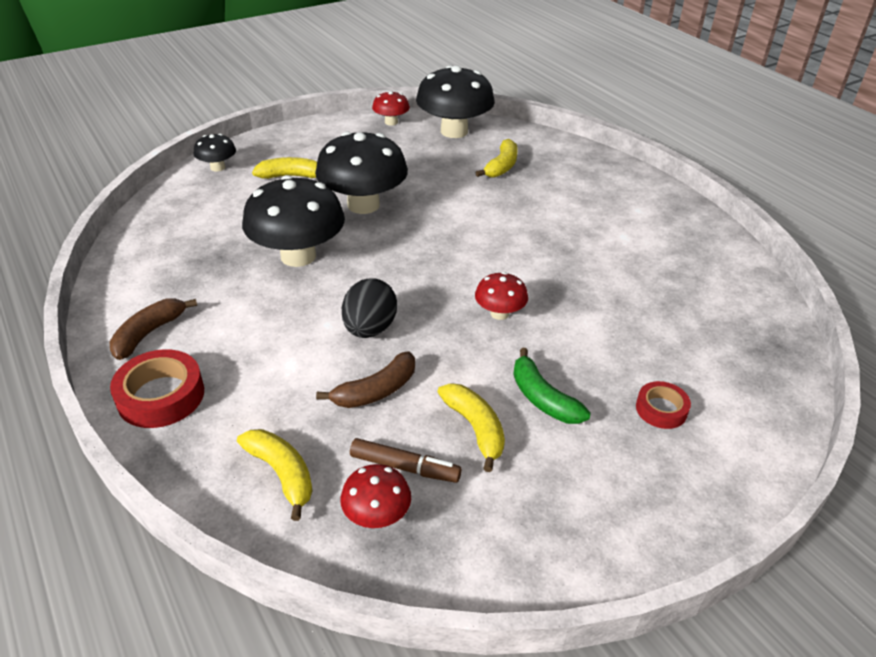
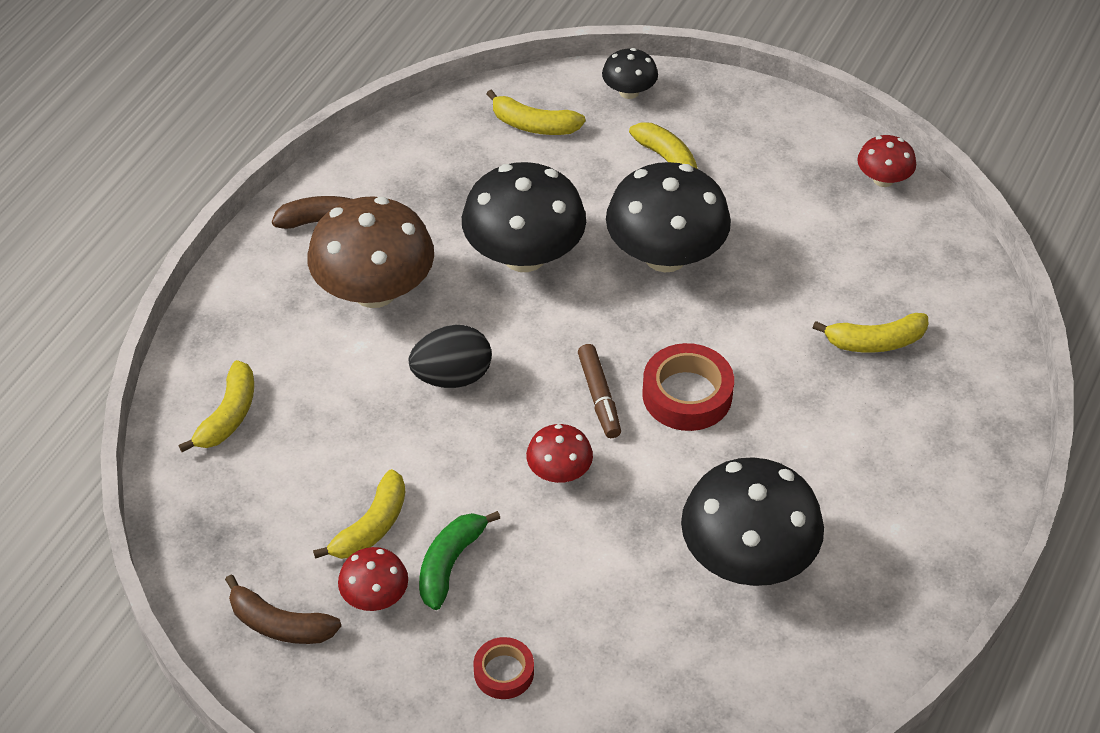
camera: 60 degrees right, 10 degrees up
red tape [110,349,204,428] -> red tape moved to [642,343,734,431]
brown banana [316,352,415,408] -> brown banana moved to [225,575,341,644]
red mushroom [340,464,411,528] -> red mushroom moved to [338,547,408,611]
brown marker [350,438,462,483] -> brown marker moved to [578,344,621,438]
black mushroom [416,65,495,138] -> black mushroom moved to [681,457,824,586]
none -> brown mushroom [307,196,434,308]
none -> yellow banana [487,90,586,135]

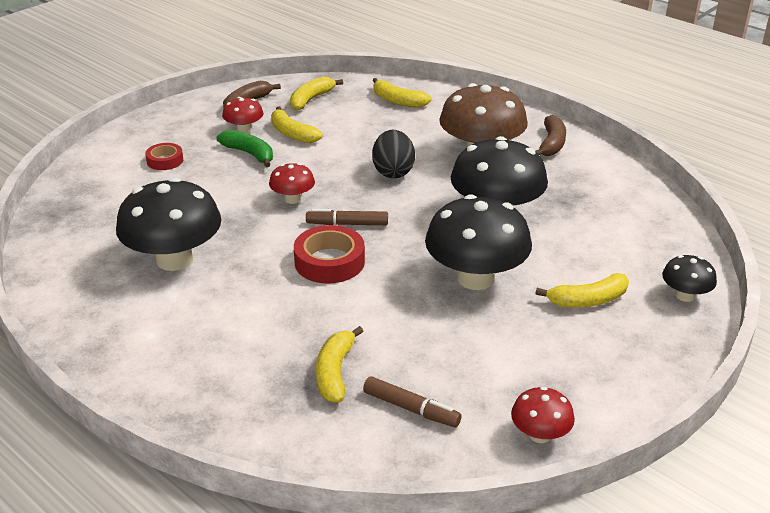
camera: 105 degrees right, 15 degrees down
yellow banana [487,90,586,135] -> yellow banana moved to [290,76,343,111]
none -> brown marker [363,376,462,427]

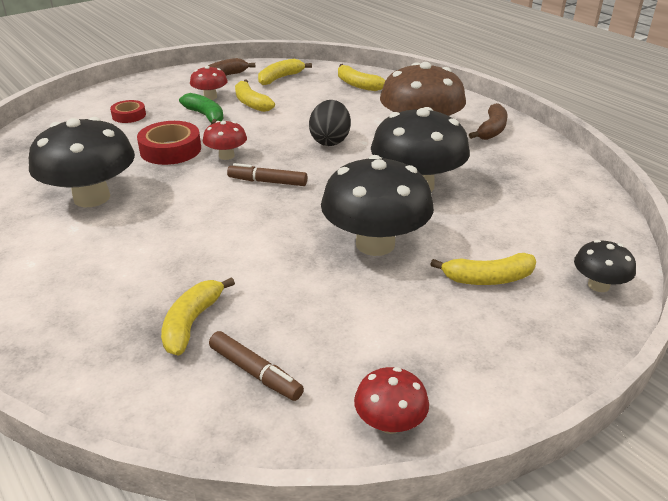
camera: 10 degrees right, 0 degrees up
red tape [294,225,365,284] -> red tape moved to [137,121,201,165]

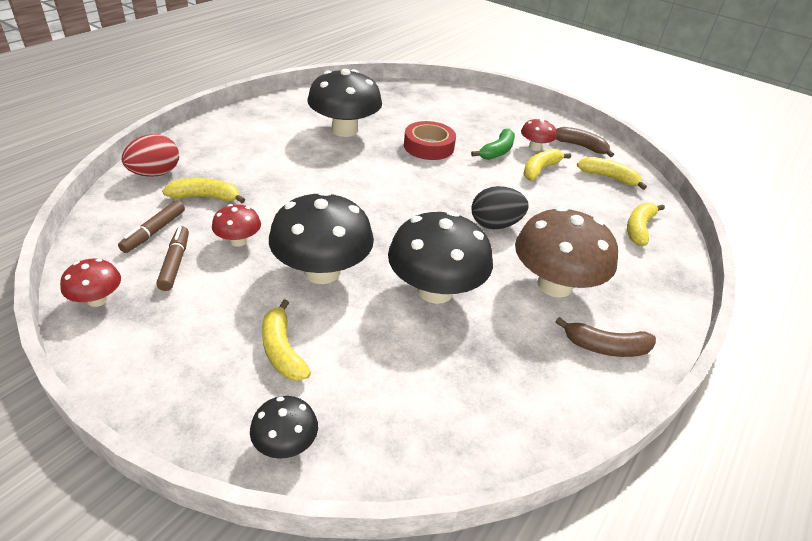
camera: 70 degrees right, 5 degrees up
red tape [110,100,146,123] -> none
red mushroom [203,121,247,160] -> red mushroom moved to [212,204,261,247]
brown marker [227,163,307,186] -> brown marker moved to [156,226,189,291]
none -> red egg [122,134,179,177]

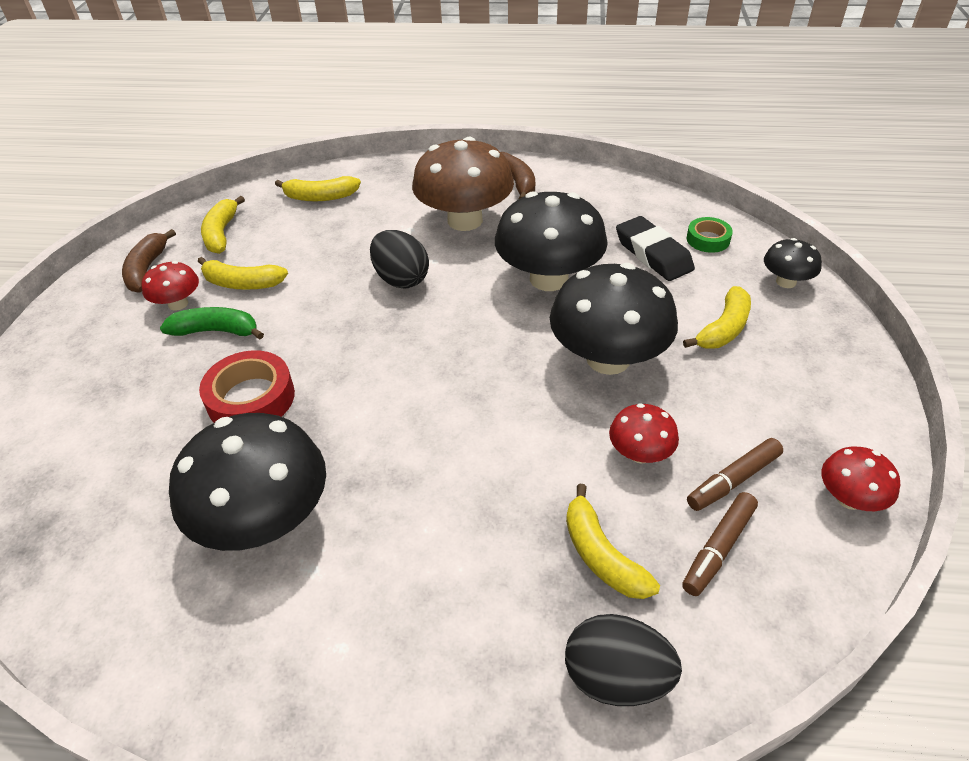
camera: 115 degrees left, 5 degrees up
brown marker [118,200,185,253] -> brown marker turned 135 degrees clockwise [682,492,758,596]
red egg [122,134,179,177] -> black egg [565,614,682,706]
none -> black eraser [616,216,695,281]
none -> green tape [687,217,733,253]

